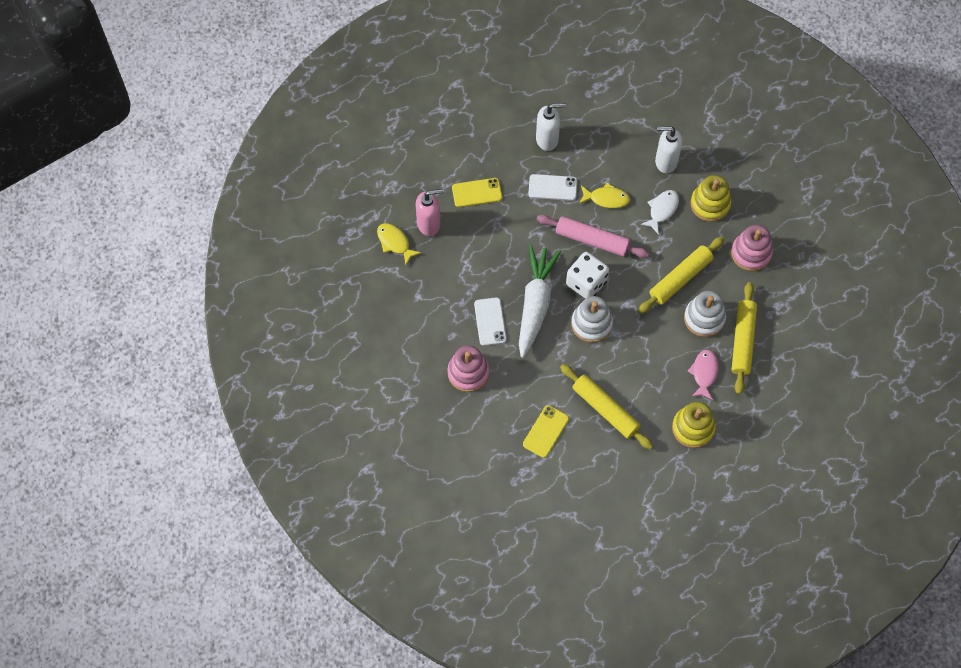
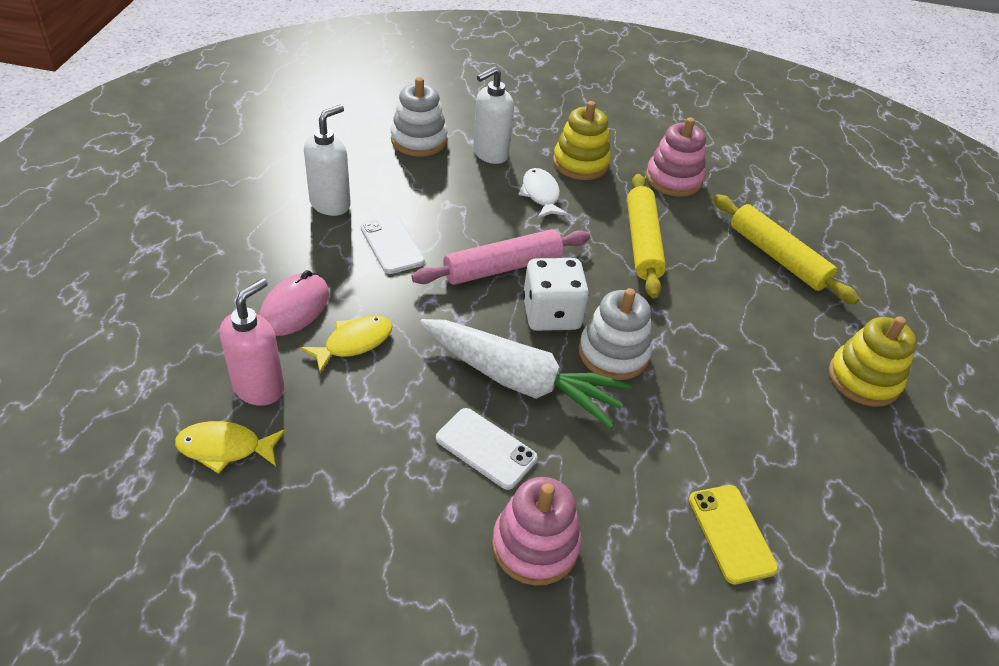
camera: 50 degrees left, 20 degrees down
yellow phone [452,178,502,207] -> pink mouse [260,270,329,336]
white carrot [519,245,561,358] -> white carrot turned 150 degrees clockwise [420,319,632,429]
white phone [528,174,577,201] -> white phone turned 75 degrees counterclockwise [361,215,425,274]
yellow rolling pin [560,364,653,450] -> none
yellow fish [579,183,630,208] -> yellow fish moved to [300,315,393,373]
white stacking toy [684,291,726,337] -> white stacking toy moved to [391,77,448,157]
pink fish [687,350,718,400] -> none

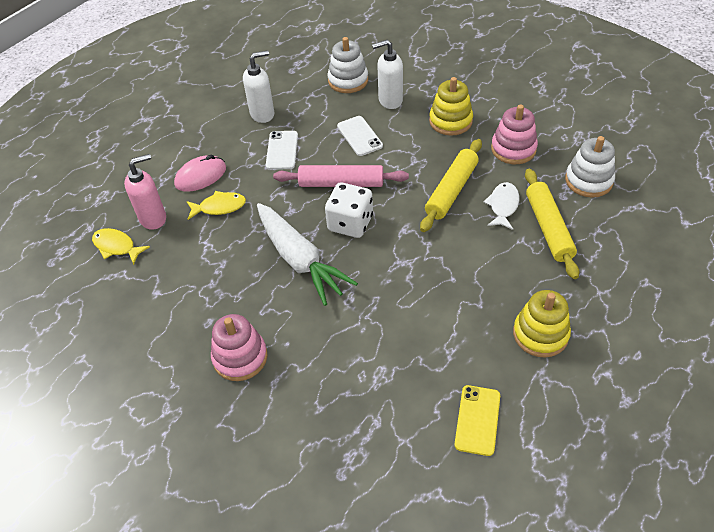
camera: 35 degrees right, 5 degrees up
white phone [436,408,538,490] -> white phone moved to [337,116,383,156]
white fish [519,168,569,218] -> white fish moved to [484,182,519,230]
white stacking toy [579,288,652,380] -> white stacking toy moved to [565,136,615,198]
yellow phone [689,485,778,584] -> yellow phone moved to [454,385,500,456]

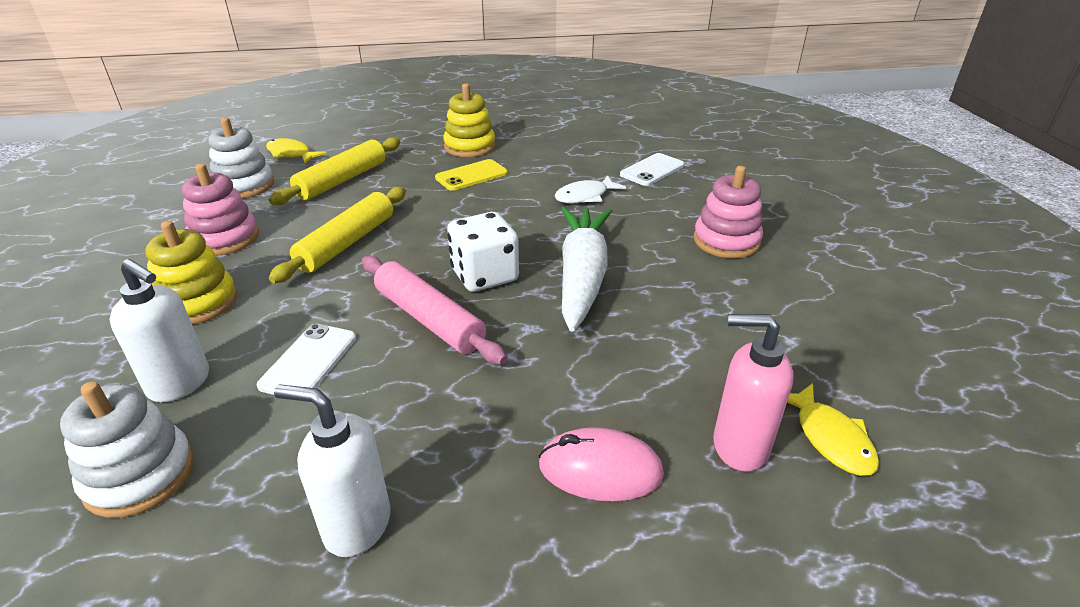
camera: 140 degrees left, 15 degrees down
yellow fish [187,191,246,220] -> yellow fish moved to [266,138,326,163]
white phone [266,131,298,170] -> white phone moved to [620,153,684,186]
yellow rolling pin [420,139,482,232] -> yellow rolling pin turned 45 degrees counterclockwise [269,187,406,283]
yellow phone [454,385,500,456] -> yellow phone moved to [435,159,508,191]
white fish [484,182,519,230] -> white fish moved to [555,175,626,203]

